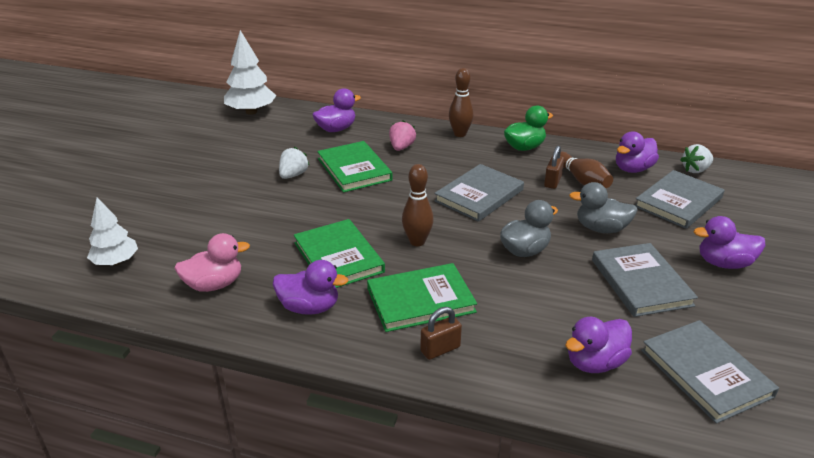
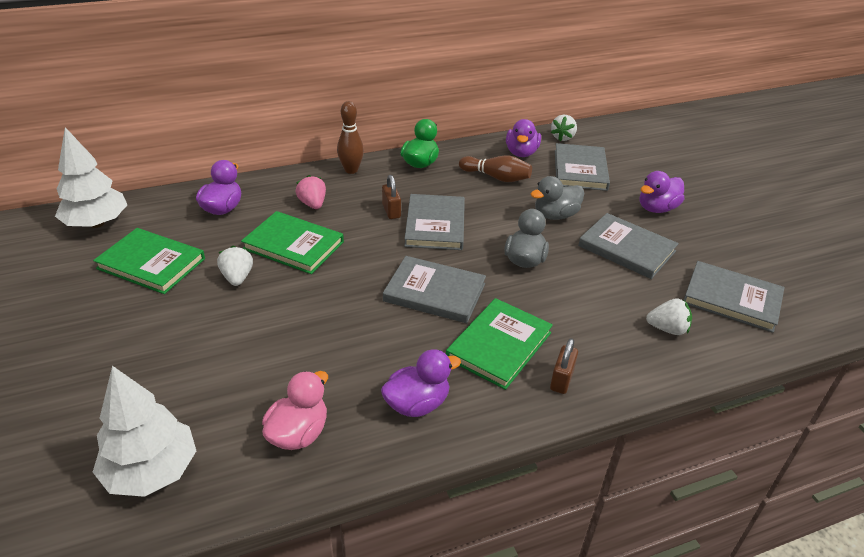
camera: 40 degrees left, 5 degrees up
white tree [87,197,138,265] -> white tree [93,366,196,497], size x1.51
green book [294,219,385,288] -> green book moved to [93,228,205,294]
brown bowling pin [402,164,434,246] -> grey book [383,256,486,323]
brown padlock [544,146,564,189] -> brown padlock moved to [382,175,401,219]
purple duck [565,317,632,373] -> white strawberry [646,298,692,335]

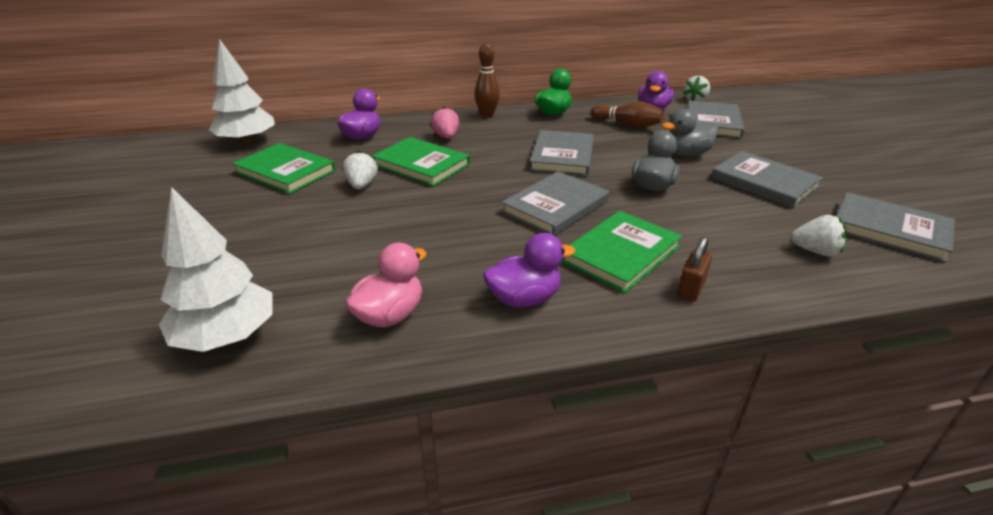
camera: 10 degrees right, 5 degrees down
brown padlock [382,175,401,219] -> none
grey book [383,256,486,323] -> grey book turned 75 degrees counterclockwise [501,171,609,236]
purple duck [640,171,684,213] -> none

